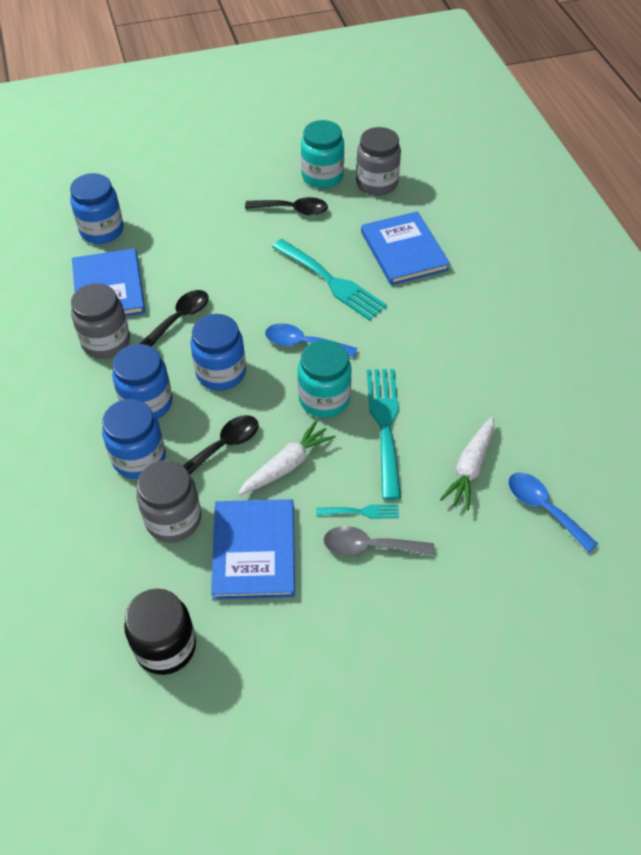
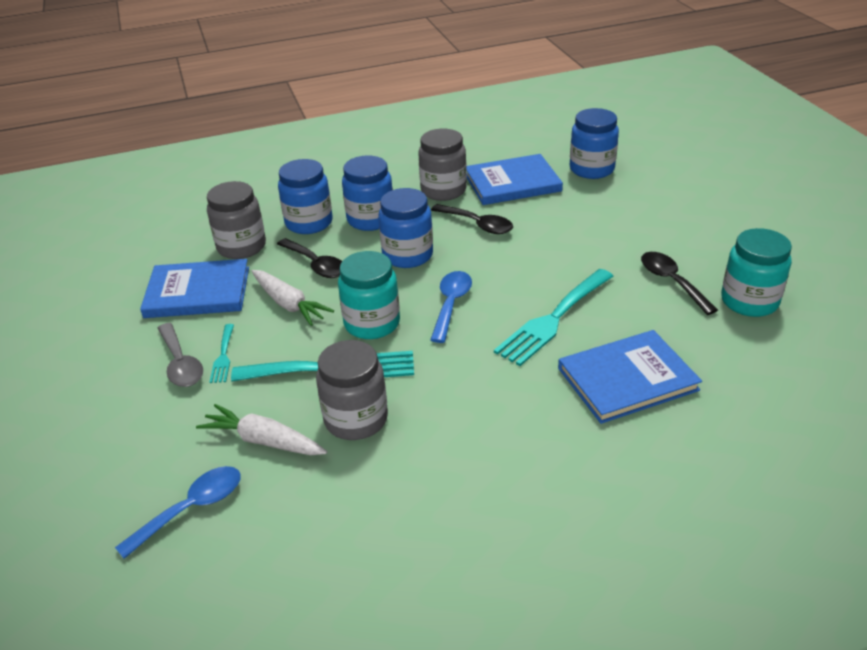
camera: 90 degrees right, 15 degrees down
black jar [124,588,196,675] -> none
black spoon [245,197,328,215] -> black spoon turned 150 degrees clockwise [641,252,718,315]
grey spoon [323,526,434,557] -> grey spoon turned 150 degrees clockwise [158,323,203,387]
grey jar [356,127,401,196] -> grey jar moved to [316,340,388,440]

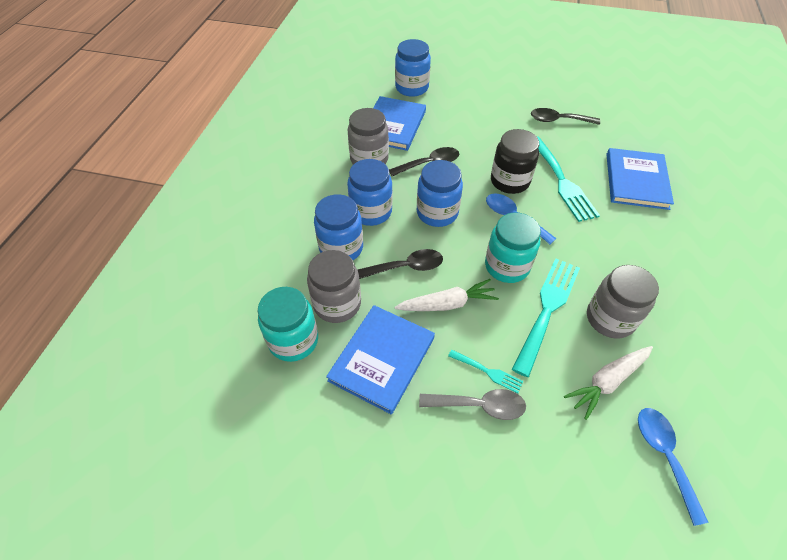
camera: 60 degrees left, 15 degrees up
turquoise jar [721,228,792,317] -> turquoise jar moved to [258,287,318,362]
none -> black jar [491,129,539,194]

